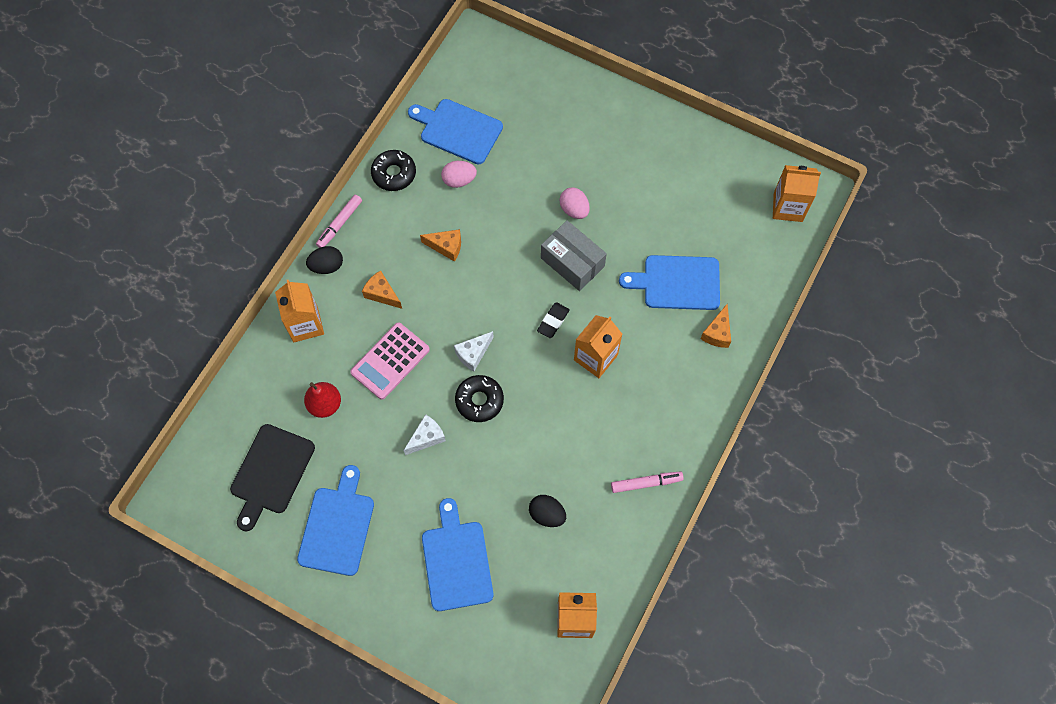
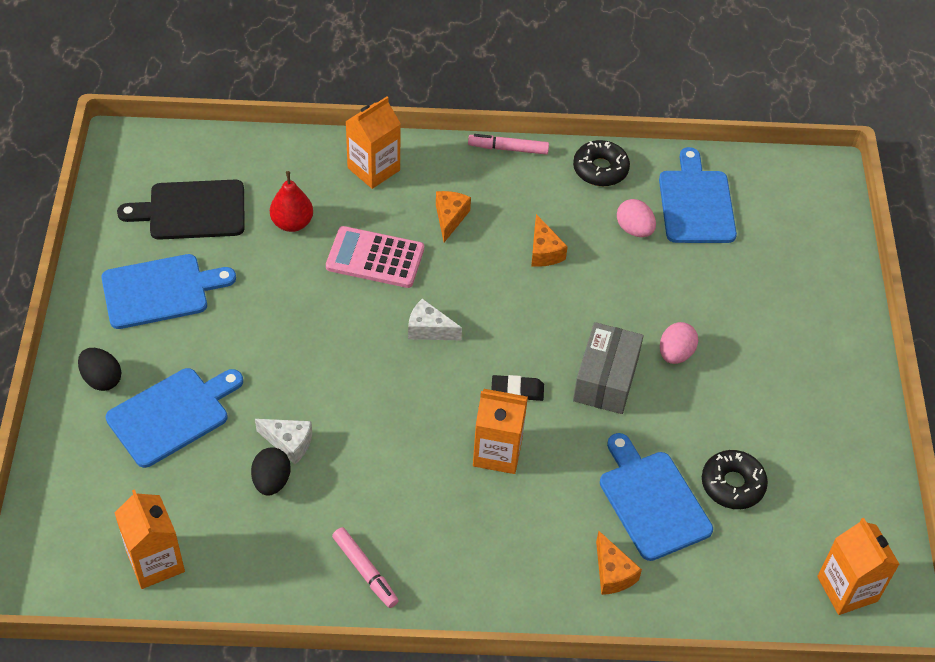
camera: 60 degrees right, 15 degrees down
black egg [306,246,343,274] -> black egg moved to [78,348,121,391]
white cheese [403,414,446,455] -> white cheese moved to [255,419,312,464]
black donut [455,375,504,422] -> black donut moved to [702,450,768,509]
orange cheese [701,304,731,348] -> orange cheese turned 105 degrees counterclockwise [596,531,642,595]

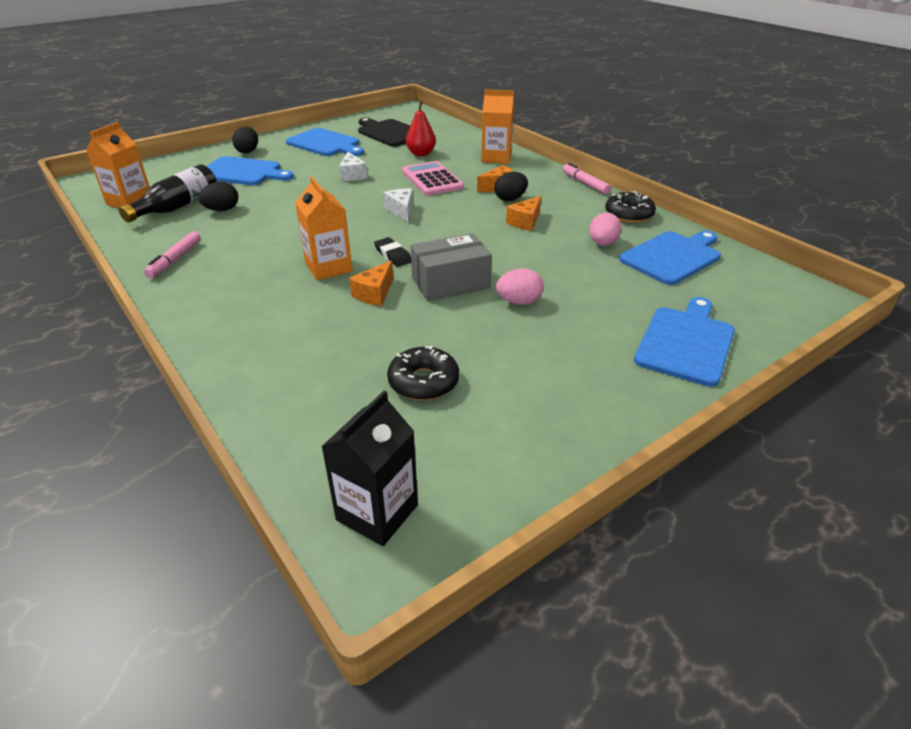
camera: 55 degrees right, 15 degrees down
white cheese [255,419,312,464] -> white cheese moved to [339,152,368,181]
orange cheese [596,531,642,595] -> orange cheese moved to [349,261,393,306]
blue cutting board [600,433,713,561] -> blue cutting board moved to [634,297,735,387]
orange carton [817,518,900,615] -> black carton [321,391,418,546]
none -> black bottle [119,164,217,223]
none -> black egg [495,172,528,202]

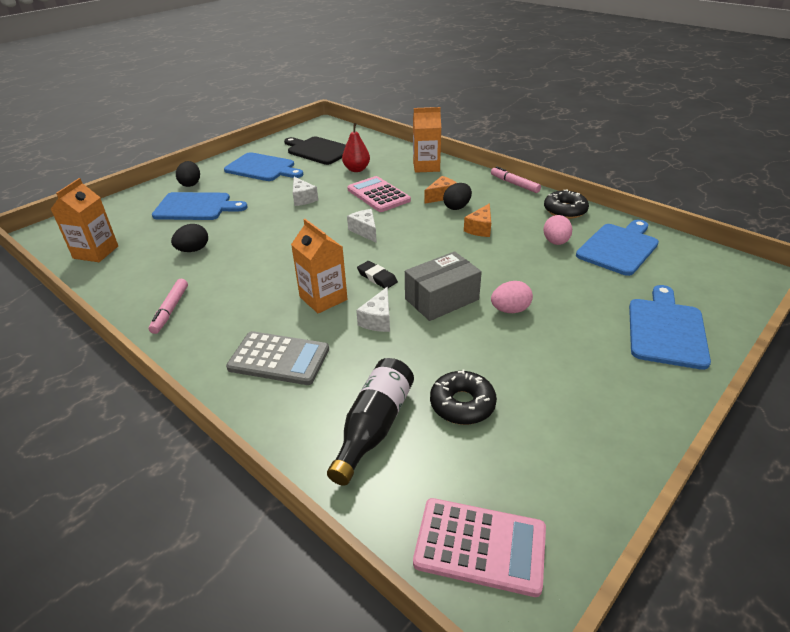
camera: 10 degrees left, 0 degrees up
black bottle [119,164,217,223] -> black bottle moved to [327,358,414,486]
black carton [321,391,418,546] -> pink calculator [413,498,546,597]
orange cheese [349,261,393,306] -> white cheese [356,287,390,332]
none -> grey calculator [226,331,329,385]

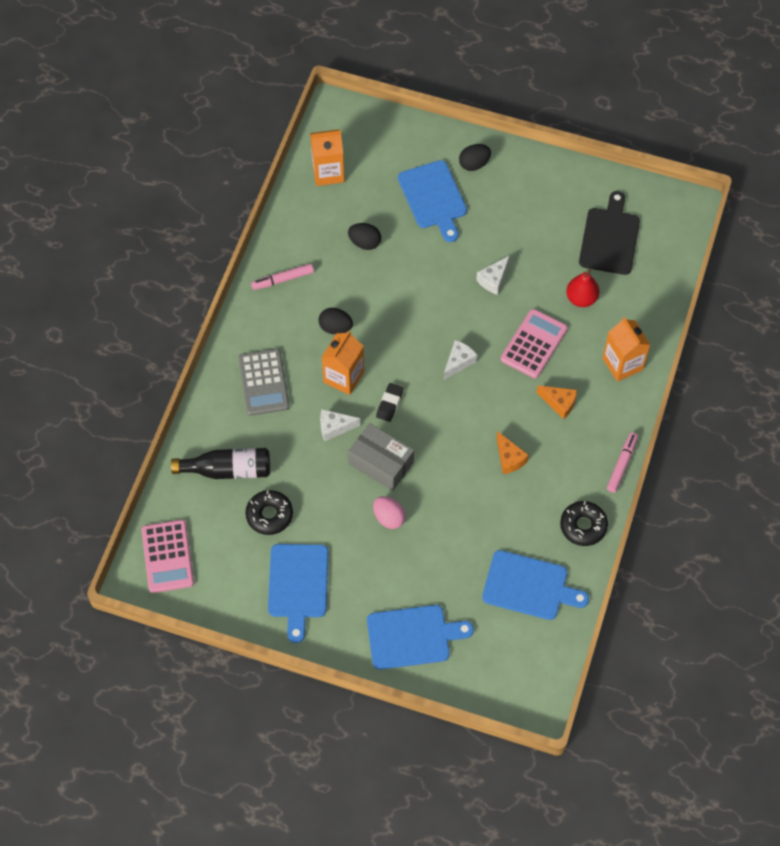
camera: 65 degrees right, 25 degrees up
blue cutting board [224,152,303,181] -> blue cutting board moved to [268,544,328,643]
black egg [443,183,472,210] -> black egg moved to [318,308,353,334]
orange cheese [464,203,491,237] -> orange cheese turned 120 degrees counterclockwise [497,431,529,474]
pink egg [543,215,572,245] -> none

